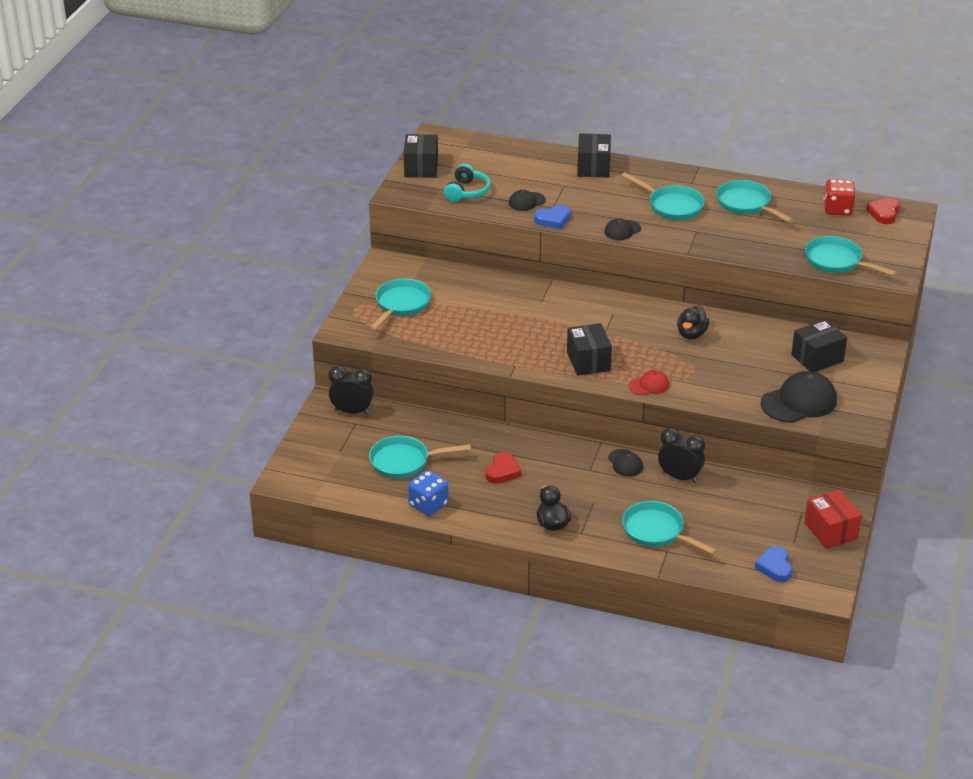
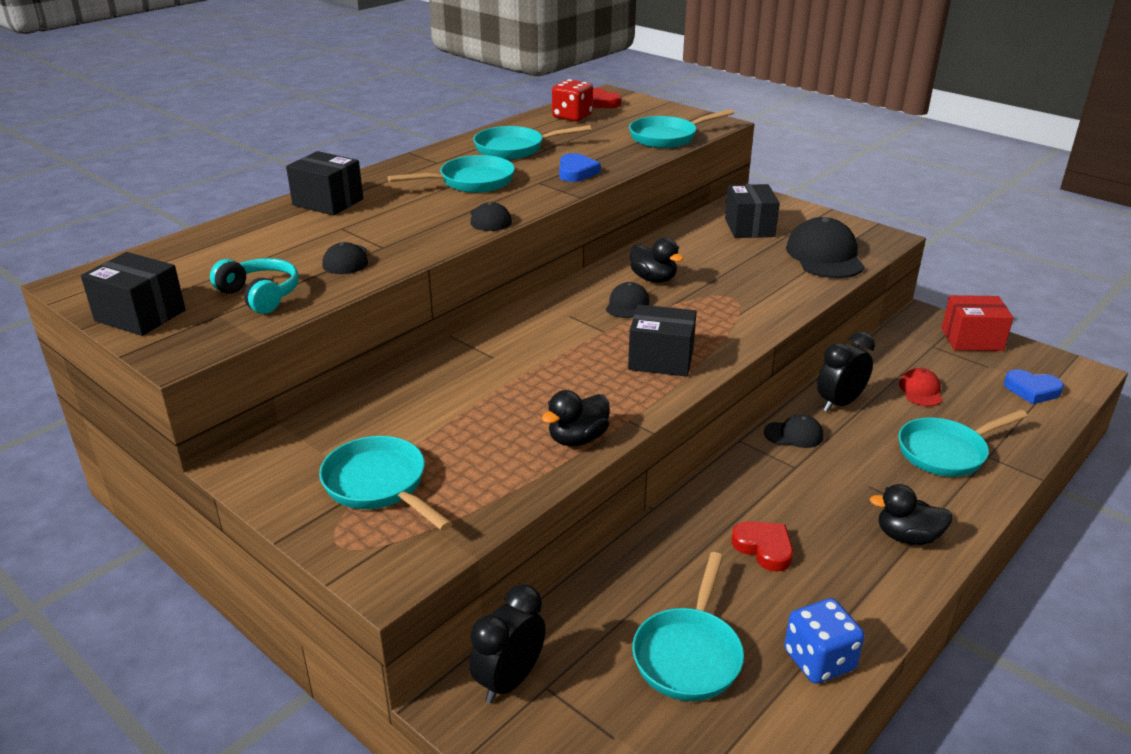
camera: 65 degrees left, 5 degrees down
blue heart [534,205,571,229] -> blue heart moved to [559,153,601,182]
red cap [629,370,669,395] -> red cap moved to [899,368,942,406]
none -> black duck [542,390,610,446]
none -> black cap [606,282,650,318]

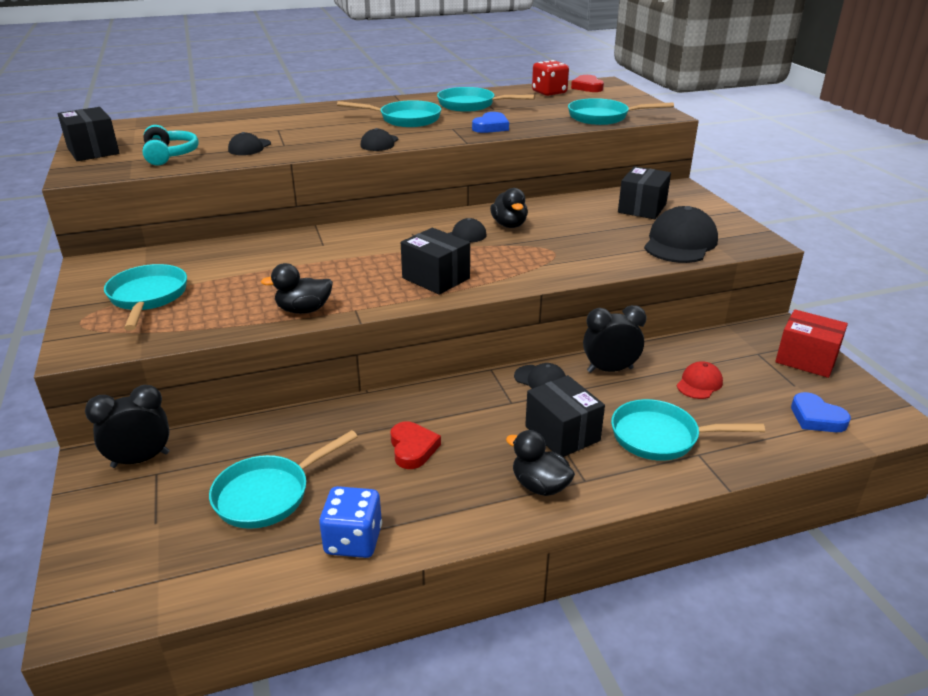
camera: 30 degrees right, 0 degrees up
black box [286,151,363,216] -> black box moved to [525,375,605,457]

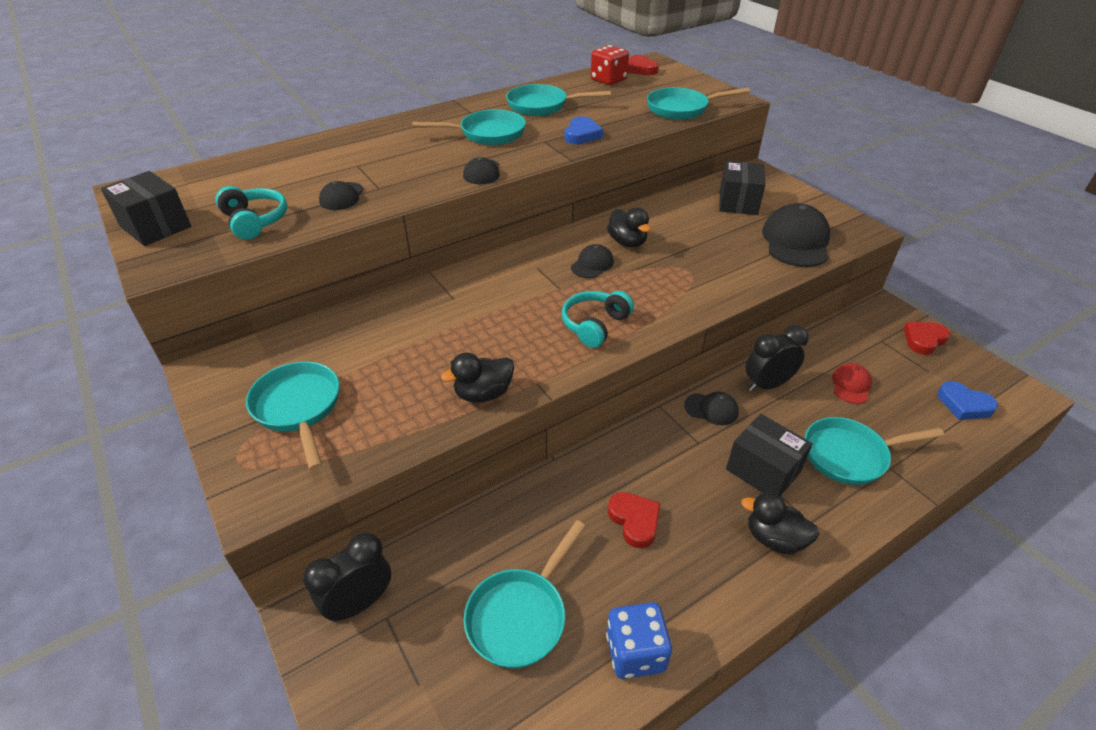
camera: 15 degrees left, 10 degrees up
black box [401,228,470,295] -> turquoise headphones [562,291,634,348]
red box [775,310,848,378] -> red heart [904,322,950,355]

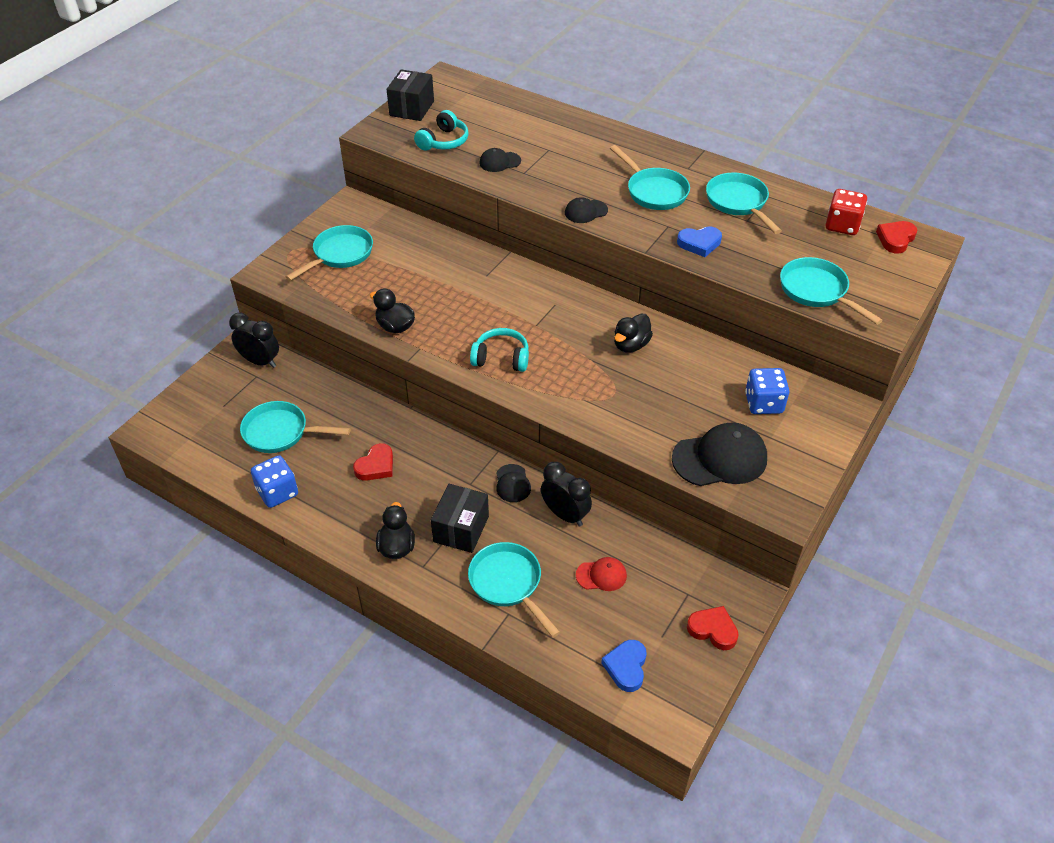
camera: 65 degrees right, 5 degrees up
black cap [571,244,614,278] -> none
black box [719,161,766,215] -> blue dice [745,368,789,414]

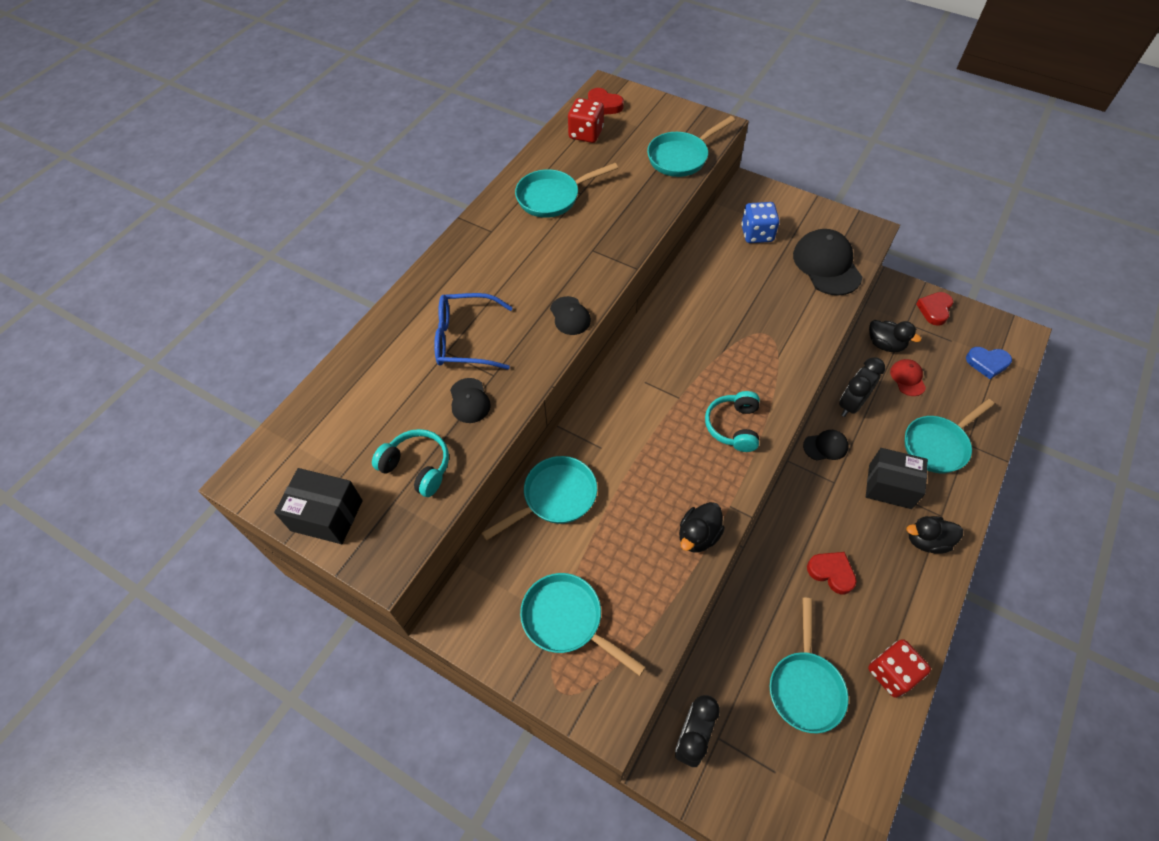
camera: 90 degrees left, 10 degrees up
blue dice [251,455,298,508] -> red dice [868,639,931,698]
turquoise pan [610,145,690,210] -> turquoise pan moved to [481,456,597,541]
black duck [614,314,653,353] -> black duck moved to [869,320,921,352]
blue heart [677,226,722,257] -> none
none -> blue glasses [434,293,513,370]

